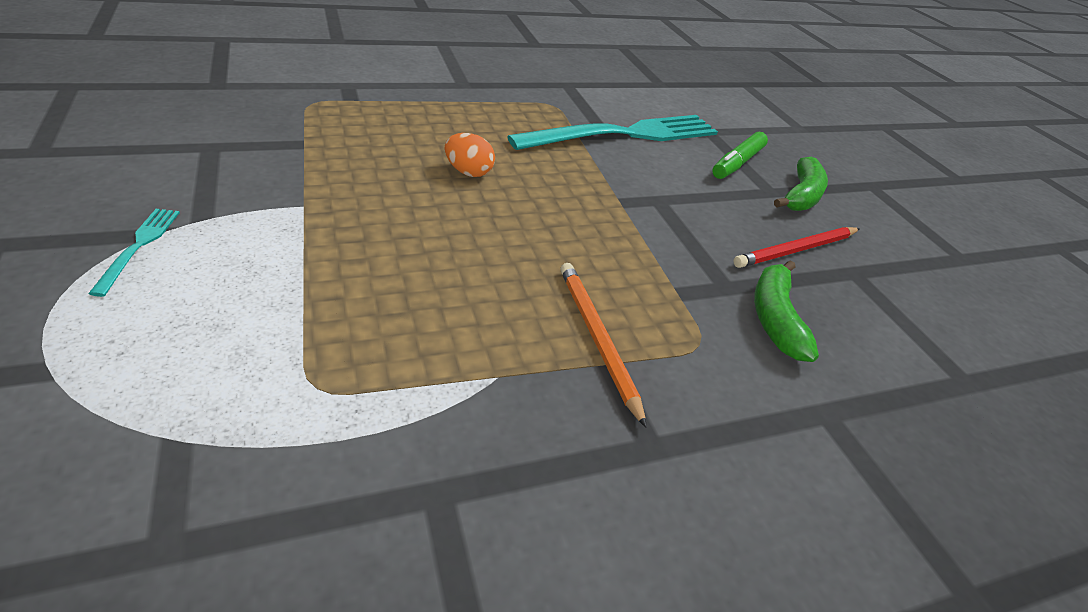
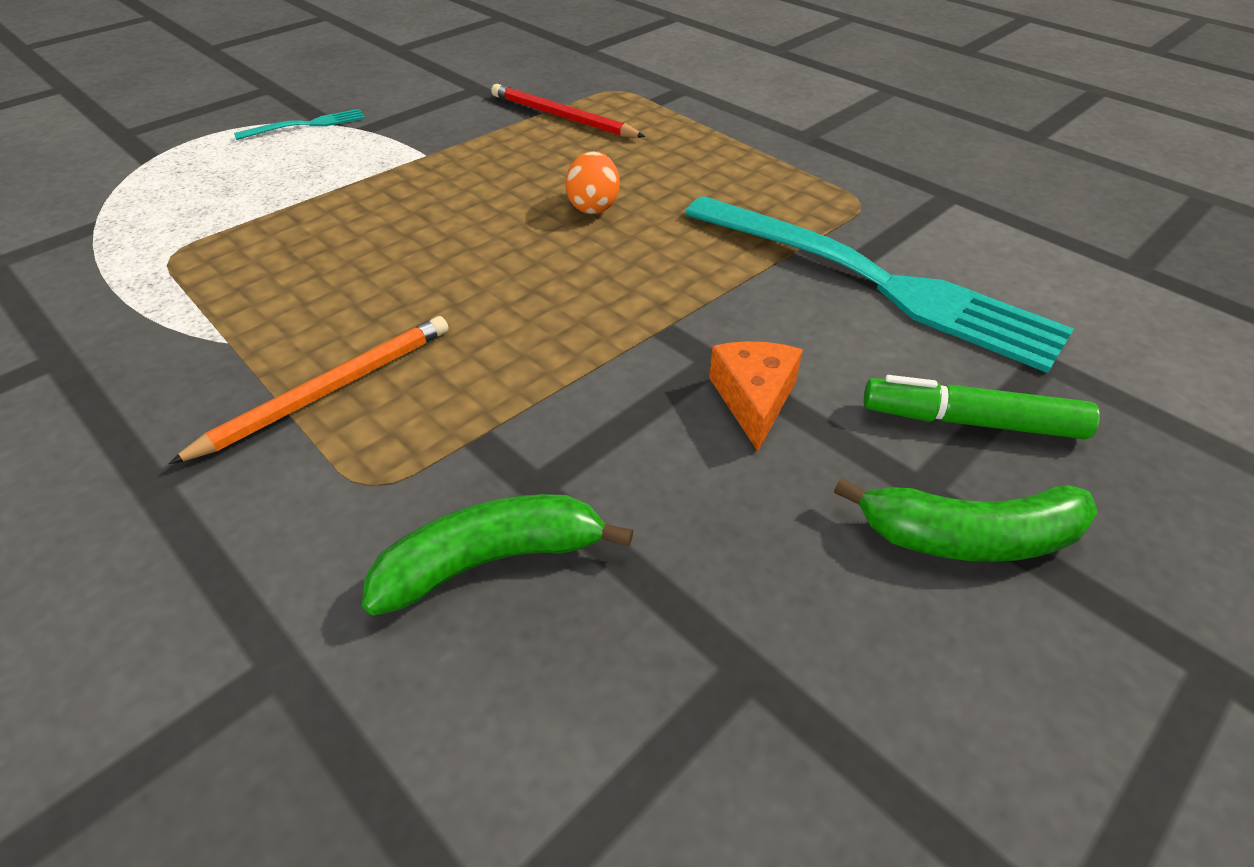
camera: 70 degrees right, 5 degrees up
red pencil [733,227,860,268] -> red pencil moved to [491,84,646,138]
none -> orange cheese [709,341,803,451]

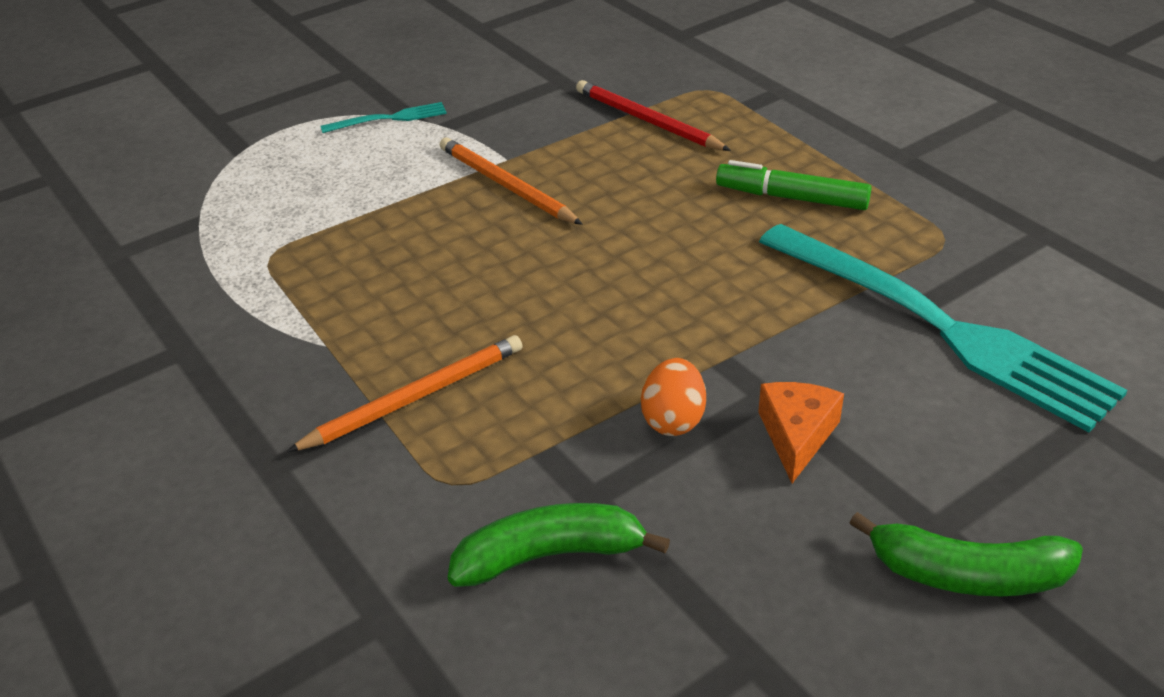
camera: 10 degrees right, 5 degrees down
orange egg [565,151,620,214] -> orange egg moved to [641,358,706,436]
green marker [864,375,1100,439] -> green marker moved to [716,160,872,210]
none -> orange pencil [440,137,583,225]

